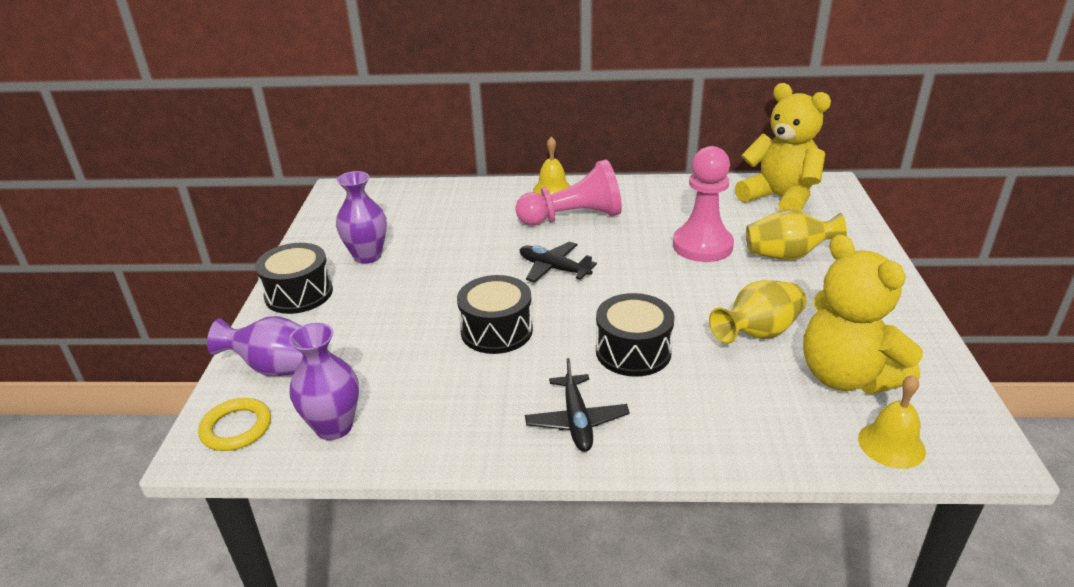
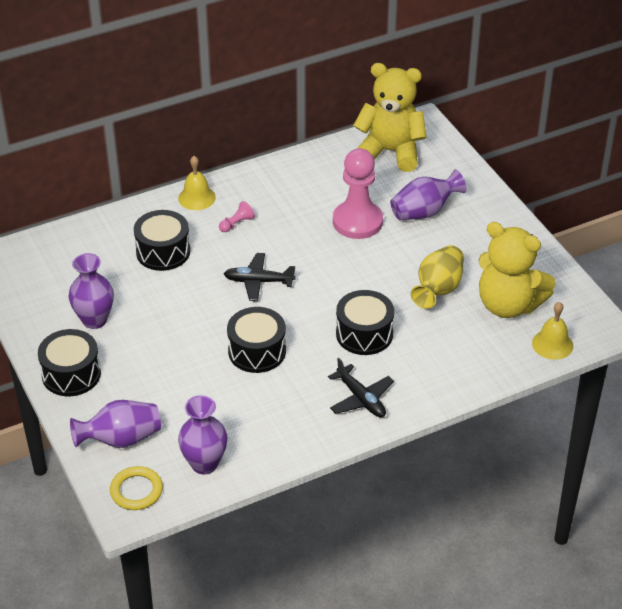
camera: 30 degrees left, 10 degrees up
pink pawn [515,159,622,225] -> pink pawn [219,201,255,232], size x0.41
yellow vase [746,209,847,260] -> purple vase [390,169,467,220]
none -> black drum [134,210,190,271]

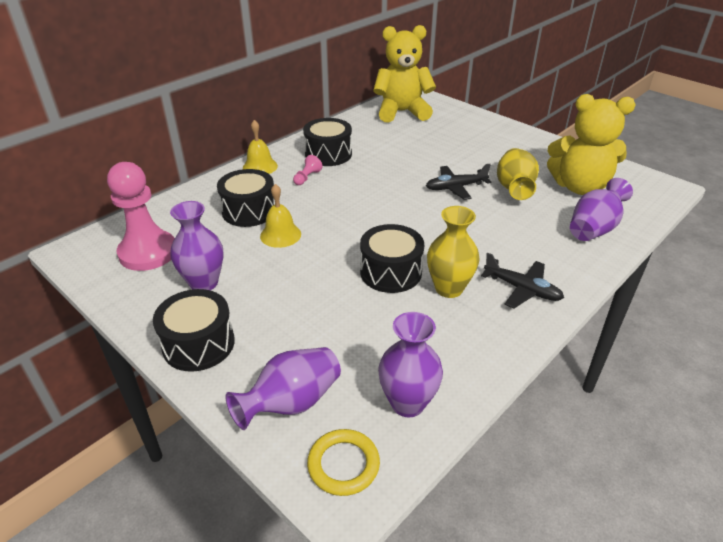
camera: 20 degrees left, 5 degrees down
black plane [224,253,296,301] -> black plane moved to [426,164,492,200]
pink pawn [333,148,383,239] -> pink pawn moved to [107,162,175,271]
black drum [336,290,394,355] -> black drum moved to [303,118,352,166]
purple vase [390,169,467,220] -> purple vase moved to [570,178,633,241]
yellow bell [532,302,573,360] -> yellow bell moved to [260,184,301,248]
none -> yellow vase [427,206,479,298]

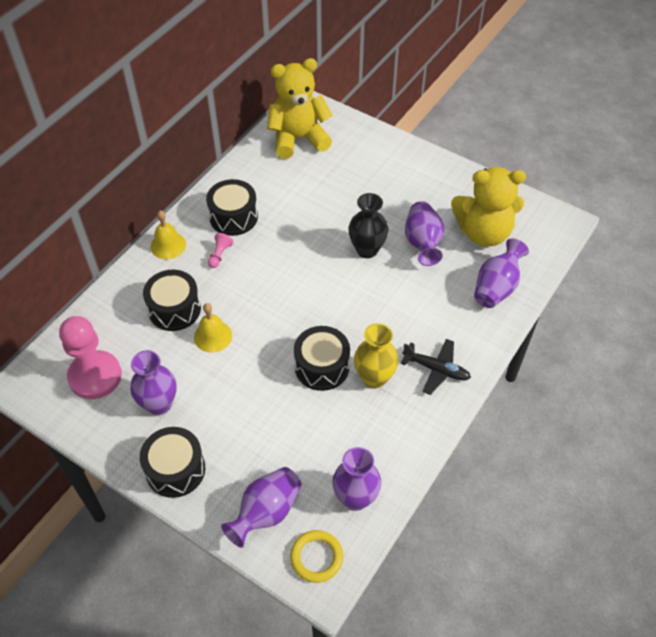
camera: 10 degrees left, 15 degrees up
black plane [426,164,492,200] -> black vase [348,193,388,258]
yellow vase [497,148,539,200] -> purple vase [405,201,444,266]

